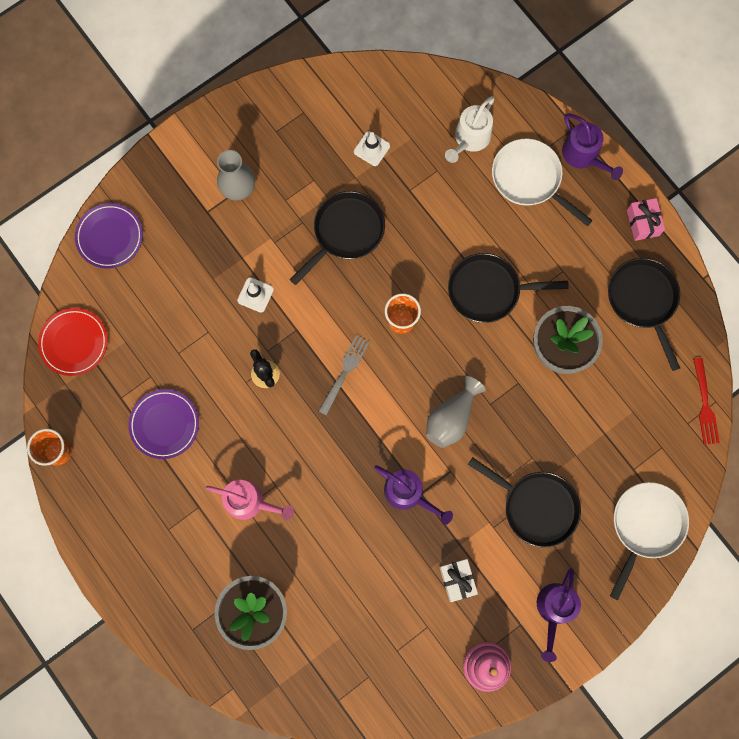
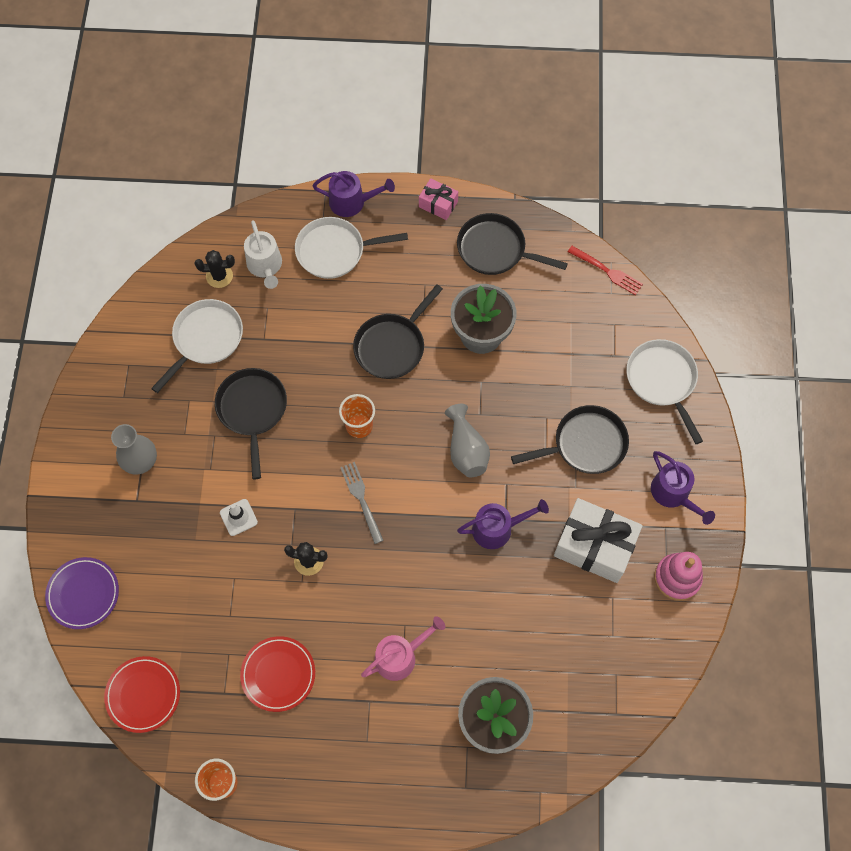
camera: 50 degrees left, 10 degrees down
purple plate [128,389,199,459] -> red plate [240,636,315,712]
white traffic cone [354,131,390,166] -> white pan [151,299,243,393]
white gift [439,559,478,602] -> white gift [554,498,643,583], size x1.92
none -> black cactus [195,250,235,288]

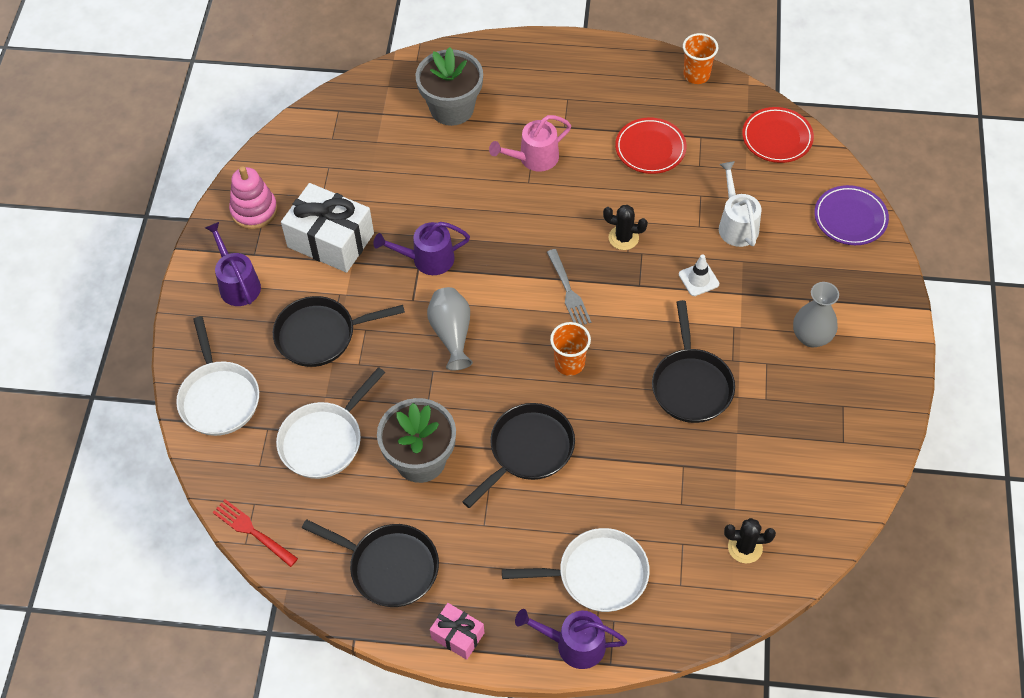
camera: 175 degrees left, 10 degrees down
white pan [151,299,243,393] -> white pan moved to [276,367,385,479]
white watering can [244,220,282,289] -> white watering can moved to [719,161,761,247]

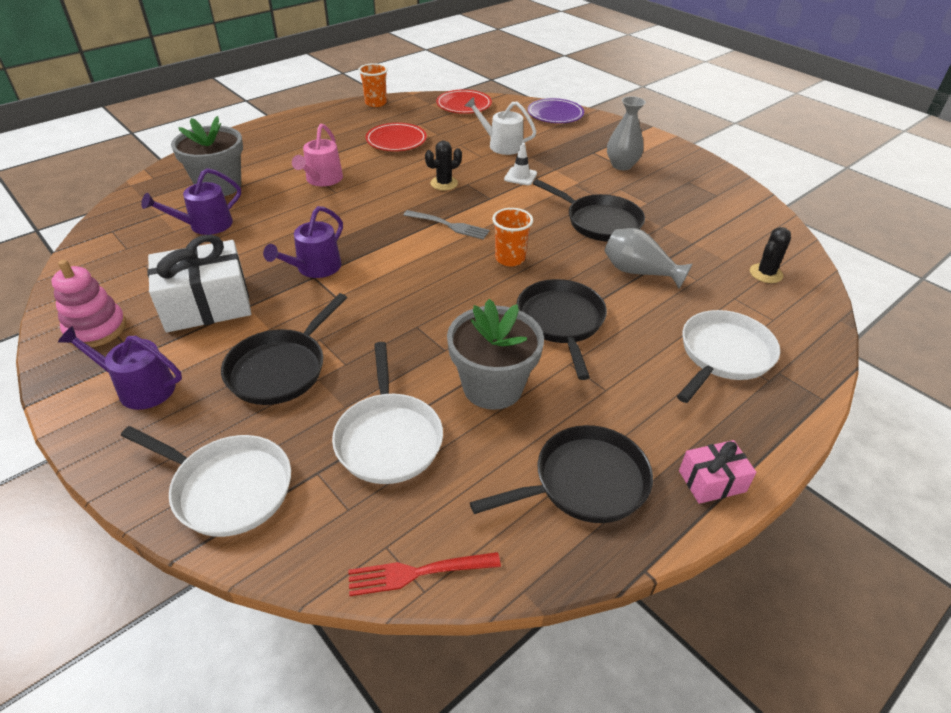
camera: 50 degrees left, 15 degrees down
grey vase [427,287,473,370] -> grey vase moved to [605,228,693,289]
purple watering can [515,609,627,669] -> purple watering can moved to [141,168,241,235]

